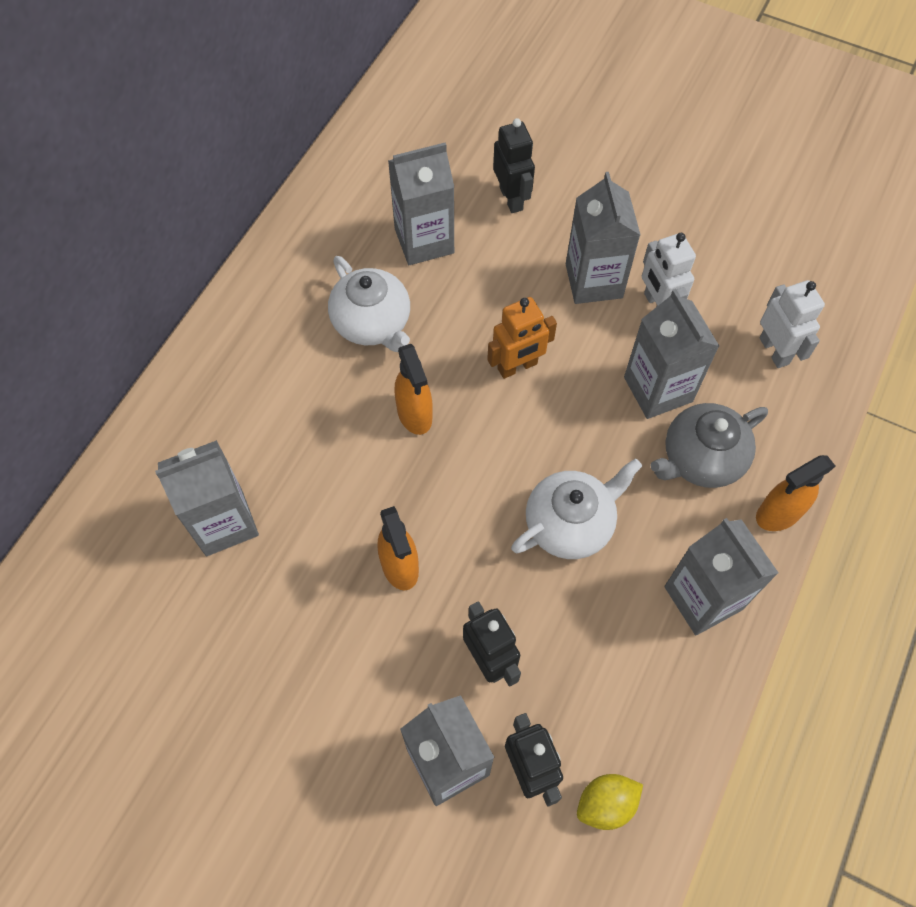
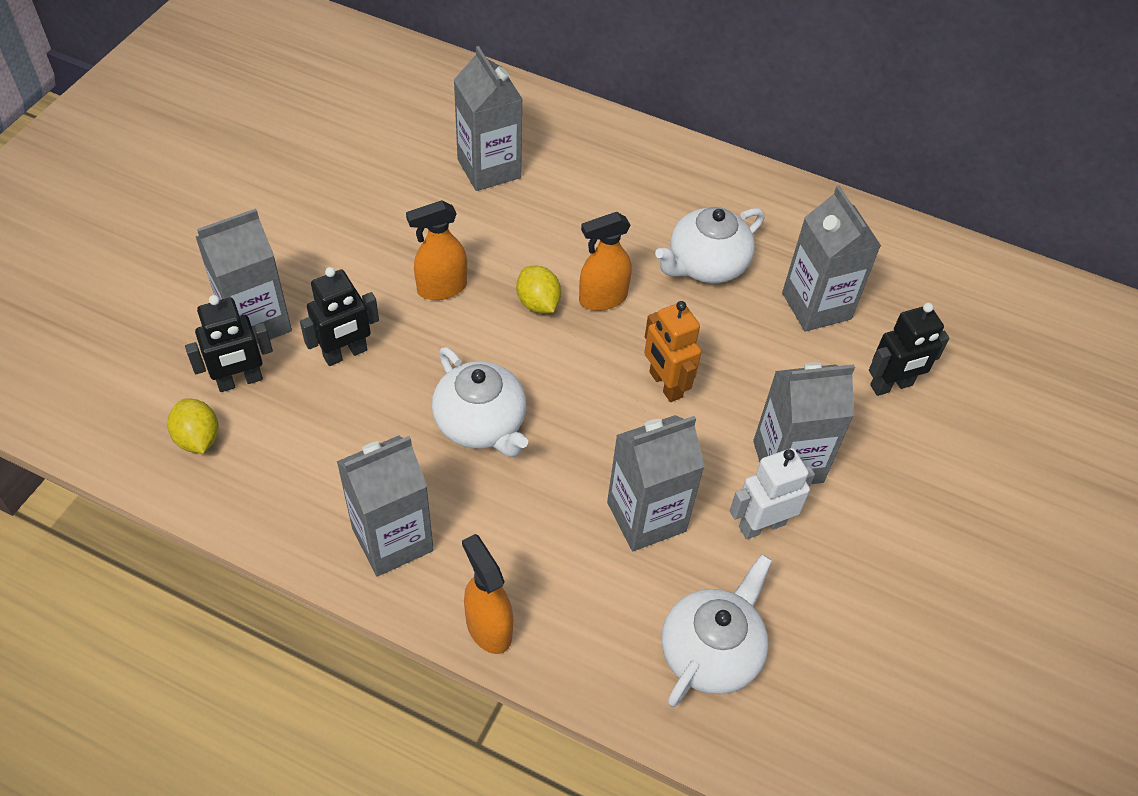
camera: 85 degrees right, 10 degrees down
grey teapot [650,403,768,488] -> none
white robot [759,280,825,368] -> white teapot [662,554,772,707]
none -> yellow lemon [516,266,561,313]

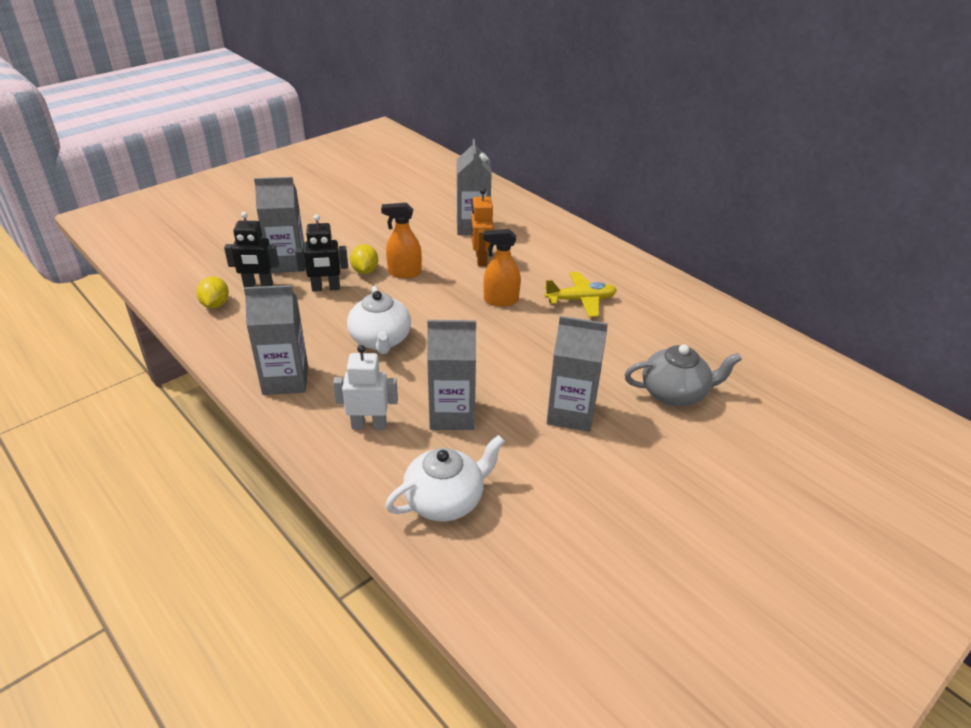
camera: 25 degrees right, 15 degrees down
orange spray bottle [462,534,513,654] -> none
yellow lemon [516,266,561,313] -> yellow lemon moved to [350,244,378,274]
orange robot [644,301,702,402] -> orange robot moved to [471,188,494,266]
white teapot [655,207,764,283] -> yellow plane [545,272,617,317]
white robot [730,448,815,539] -> white robot moved to [333,345,398,430]
grey carton [782,186,881,331] -> none
black robot [869,303,950,396] -> grey teapot [624,344,742,406]

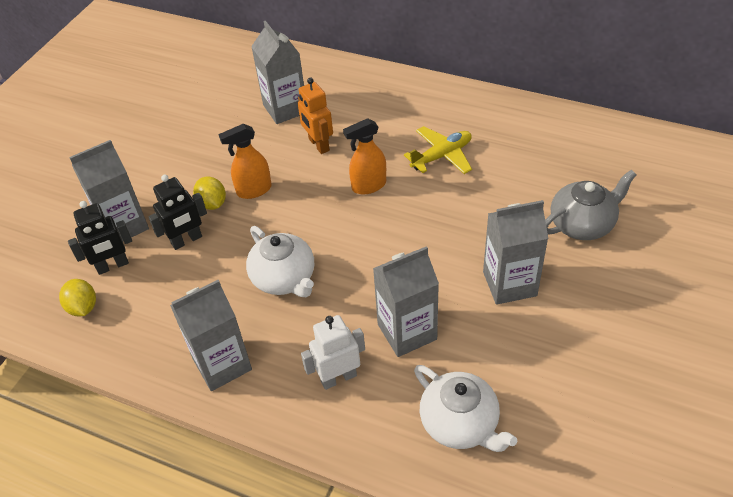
camera: 20 degrees left, 10 degrees up
white teapot [385,435,505,521] -> white teapot turned 105 degrees clockwise [414,365,517,452]

